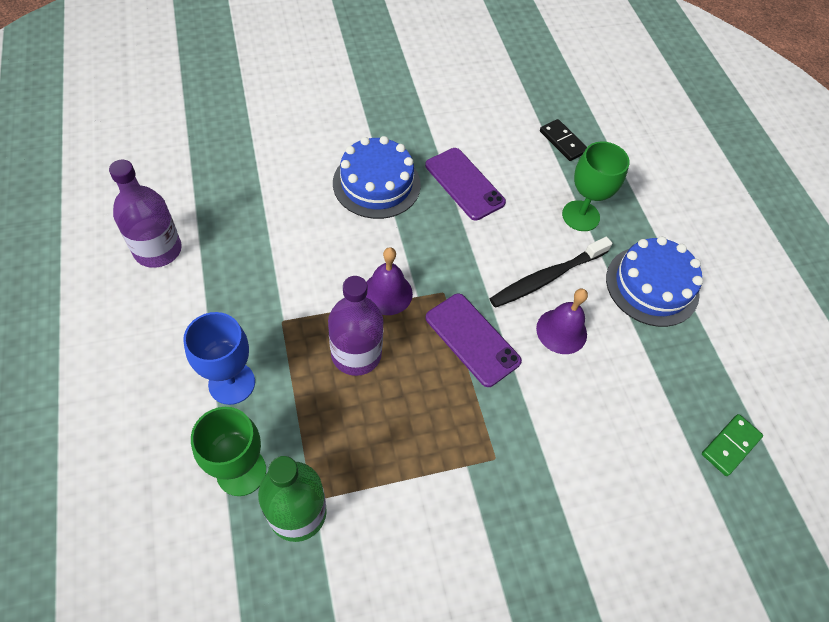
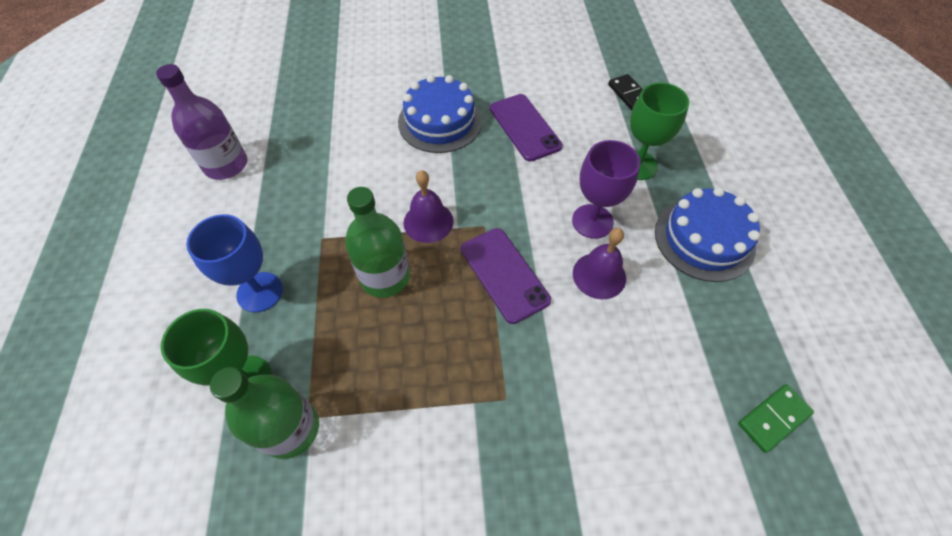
camera: 15 degrees right, 0 degrees up
purple bottle [328,276,383,376] -> green bottle [345,187,410,298]
black toothbrush [490,236,612,308] -> purple goblet [572,140,640,239]

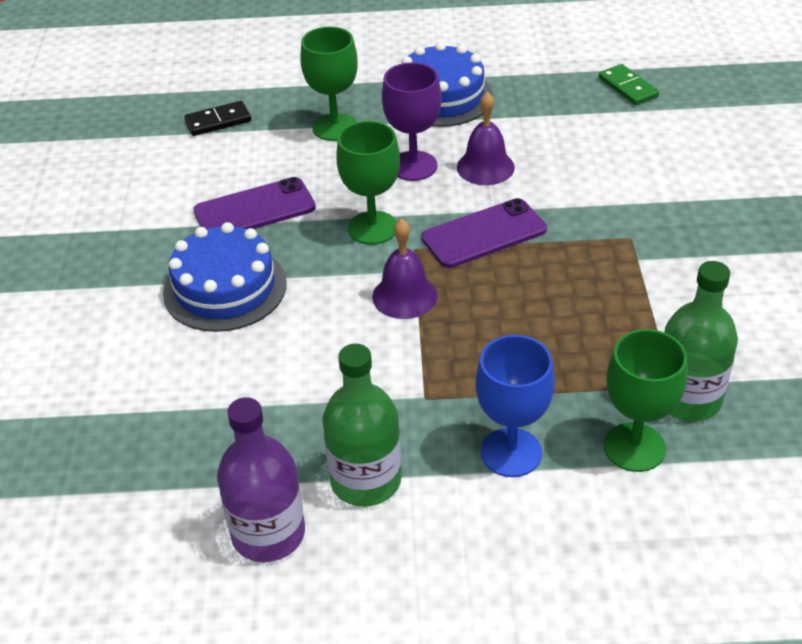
camera: 85 degrees left, 15 degrees down
green bottle [345,187,410,298] -> green bottle moved to [322,344,402,507]
none -> green goblet [336,121,400,245]

